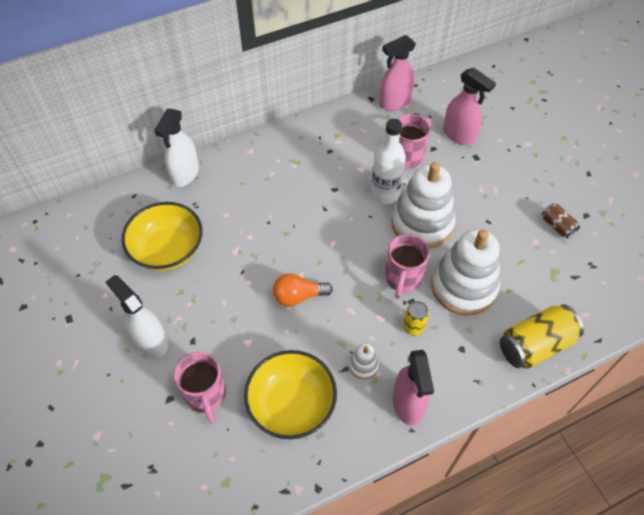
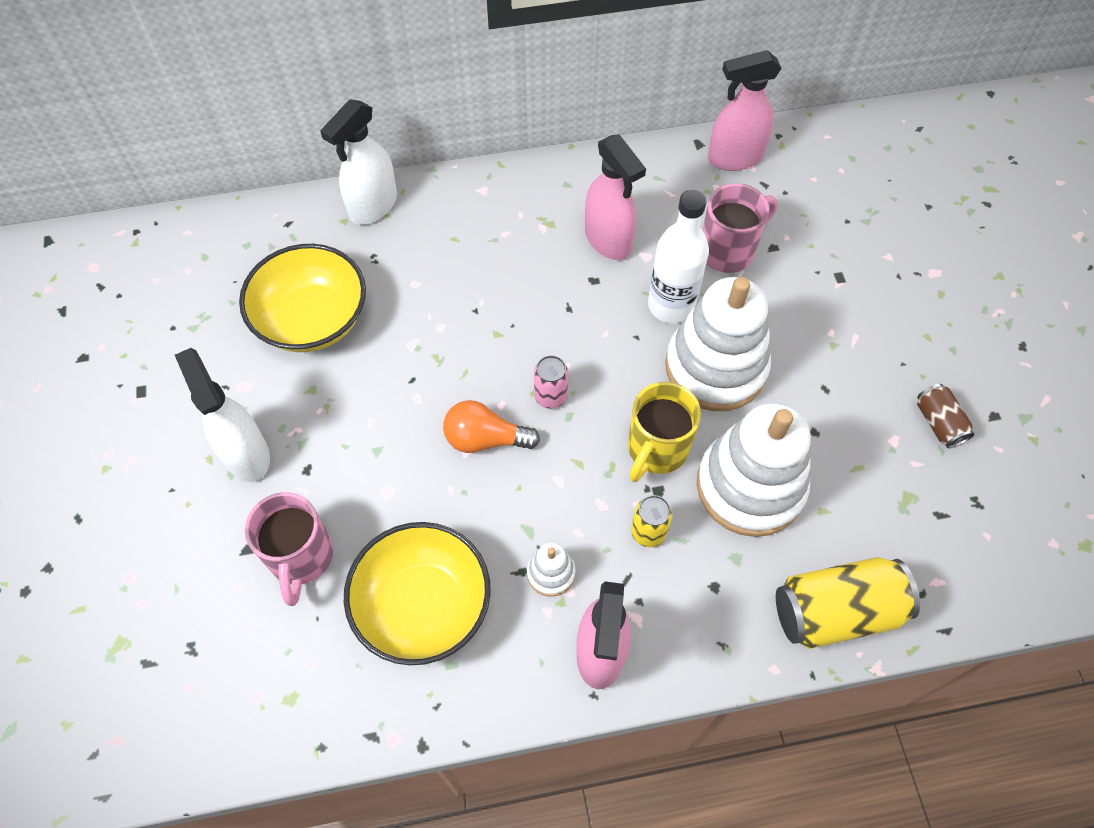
camera: 15 degrees right, 5 degrees up
pink mug [385,234,430,299] -> yellow mug [628,382,701,482]
pink spray bottle [443,68,496,145] -> pink spray bottle moved to [585,134,646,260]
none -> pink can [534,355,569,409]

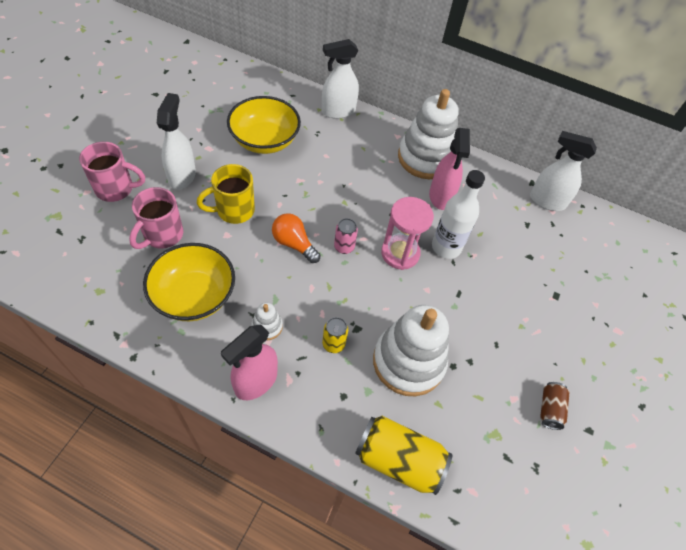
camera: 30 degrees right, 5 degrees down
yellow mug [628,382,701,482] -> yellow mug moved to [197,164,255,224]
white stacking toy [665,277,771,411] -> white stacking toy moved to [398,89,458,179]
pink mug [703,183,778,273] -> pink mug moved to [79,142,145,202]
pink spray bottle [708,50,782,171] -> white spray bottle [530,131,597,211]
none -> pink hourglass [381,197,434,270]

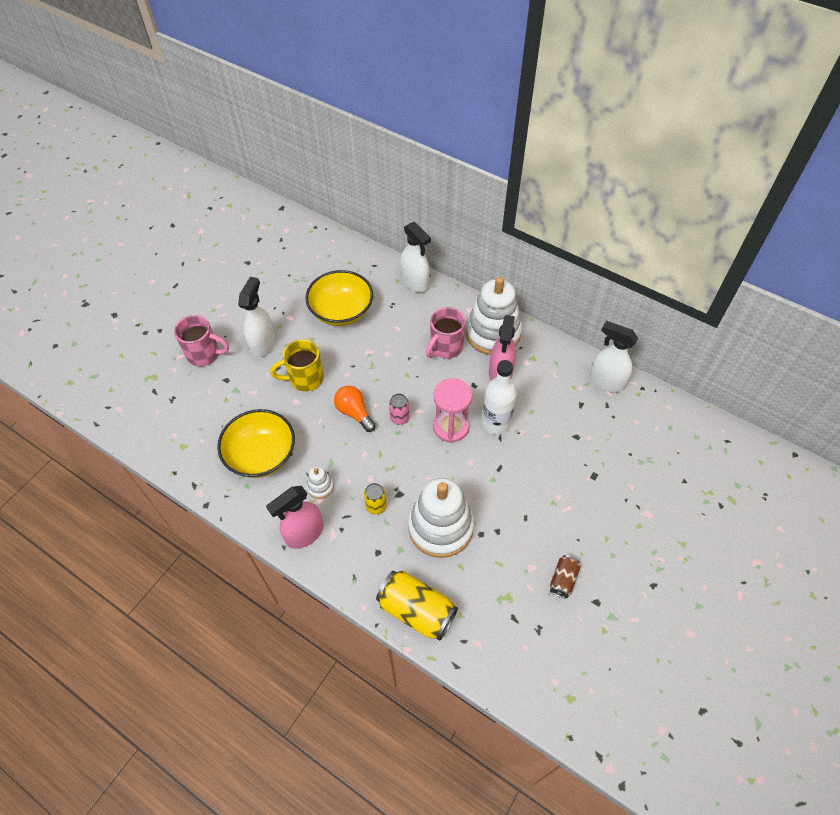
camera: 15 degrees right, 0 degrees up
pink mug [129,187,183,249] -> pink mug moved to [426,307,466,359]
white spray bottle [322,39,359,119] -> white spray bottle turned 120 degrees counterclockwise [400,222,431,293]

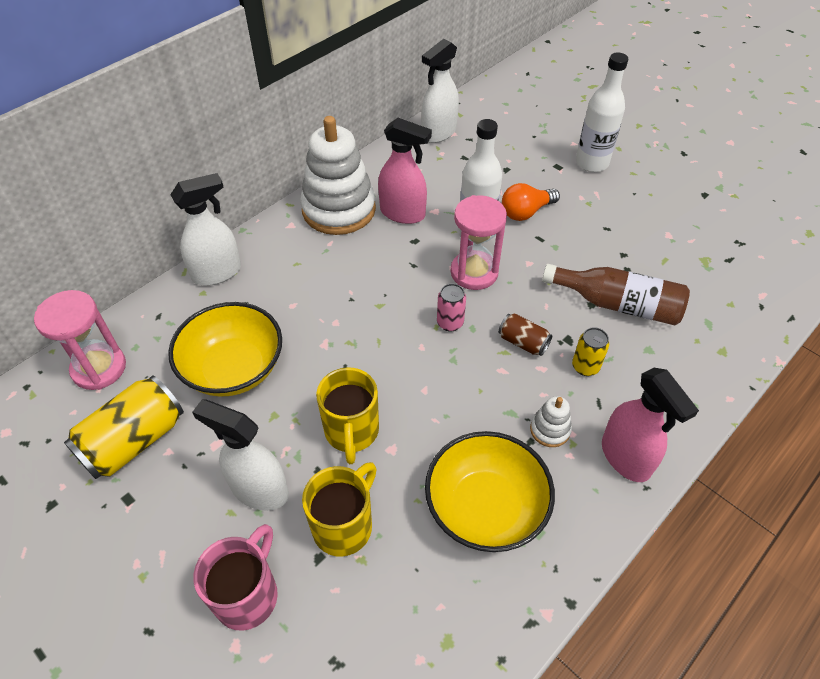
camera: 80 degrees left, 5 degrees down
orange light bulb [334,386,376,432] -> orange light bulb moved to [502,183,560,221]
yellow can [376,570,458,641] -> yellow can moved to [64,375,184,479]
white stacking toy [408,478,474,558] -> brown bottle [542,264,690,325]
pink mug [426,307,466,359] -> none
brown can [550,555,580,598] -> brown can moved to [498,313,552,356]
none -> pink hourglass [34,290,126,390]
none -> yellow mug [302,462,377,557]
none -> white bottle [576,52,628,172]

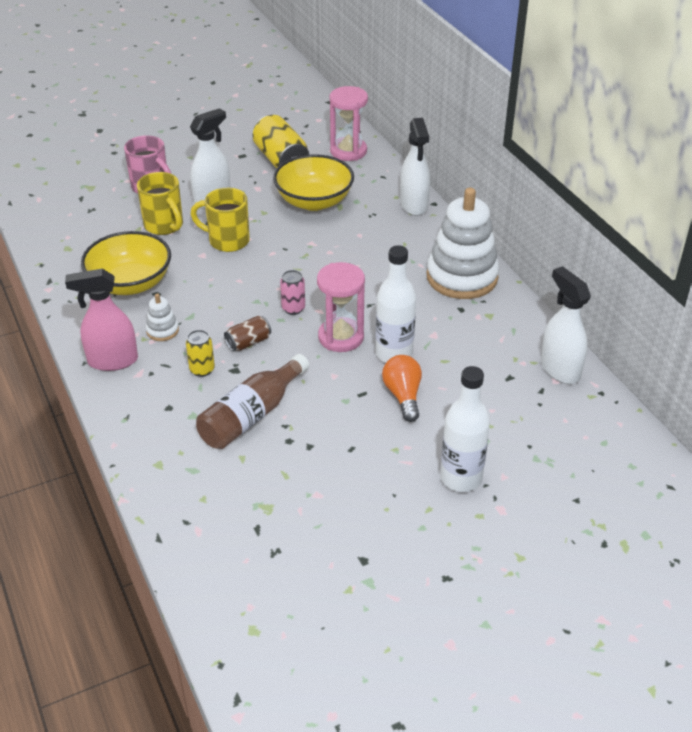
camera: 110 degrees right, 10 degrees down
pink spray bottle [378,118,432,224] -> none

